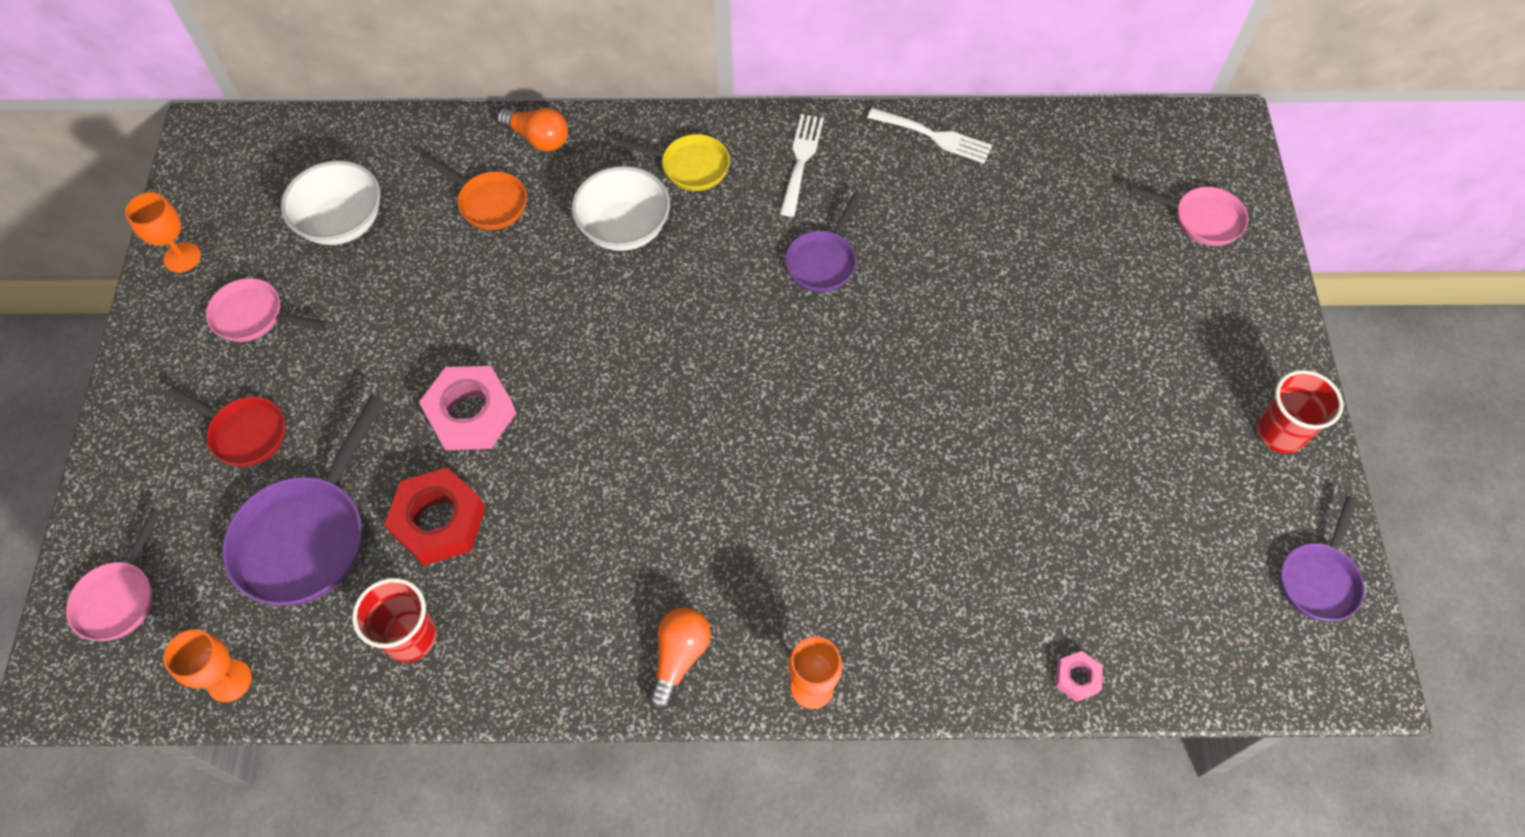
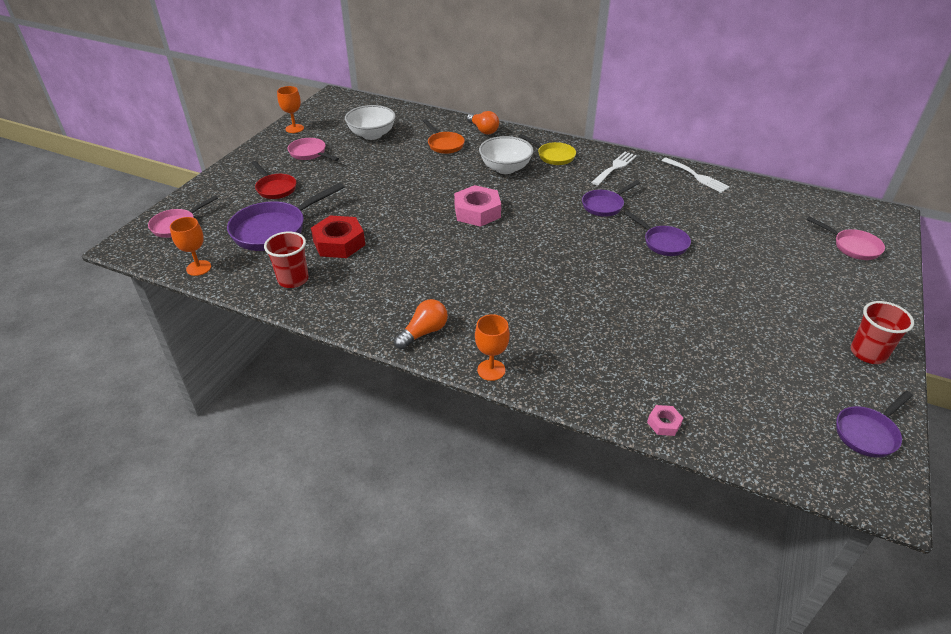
camera: 25 degrees right, 20 degrees down
pink nut [419,366,516,450] -> pink nut moved to [454,185,501,227]
none -> purple pan [624,211,691,256]

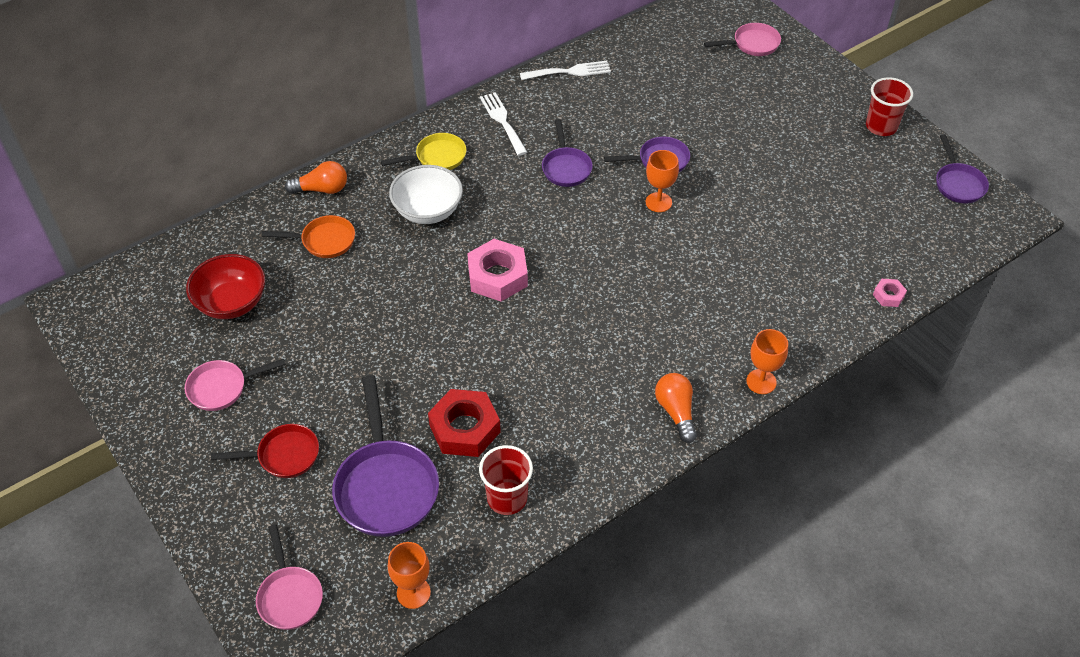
camera: 60 degrees left, 10 degrees up
orange goblet [277,86,304,133] -> orange goblet moved to [646,150,679,212]
white bowl [345,105,396,140] -> red bowl [186,254,265,319]

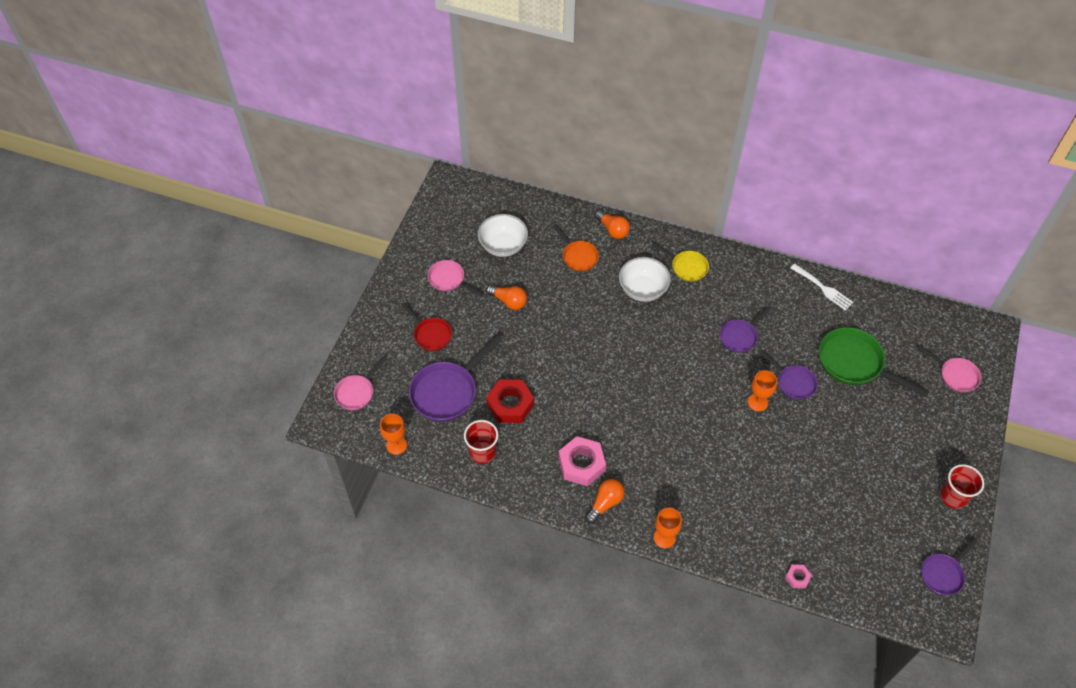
camera: 55 degrees right, 5 degrees up
red bowl [186,254,265,319] -> white bowl [478,214,528,257]
pink nut [467,239,528,302] -> pink nut moved to [559,436,606,486]
white fork [480,92,527,156] -> none
none -> orange light bulb [486,285,527,310]
none -> green pan [819,327,929,397]

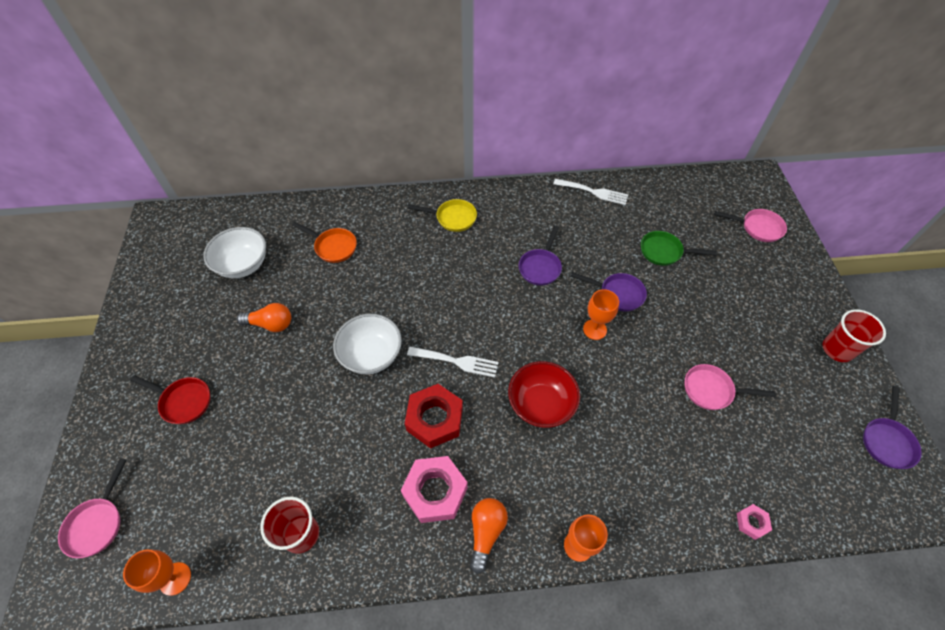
camera: 25 degrees left, 0 degrees up
purple pan [409,335,502,422] -> none
pink pan [428,260,483,296] -> pink pan moved to [685,364,775,410]
red nut [486,379,534,423] -> red nut moved to [405,384,463,449]
orange light bulb [595,210,630,239] -> none
white bowl [619,257,671,302] -> white bowl moved to [333,314,402,375]
green pan [819,327,929,397] -> green pan [641,231,717,266], size x0.59
none -> white fork [407,347,498,378]
none -> red bowl [508,361,580,428]

